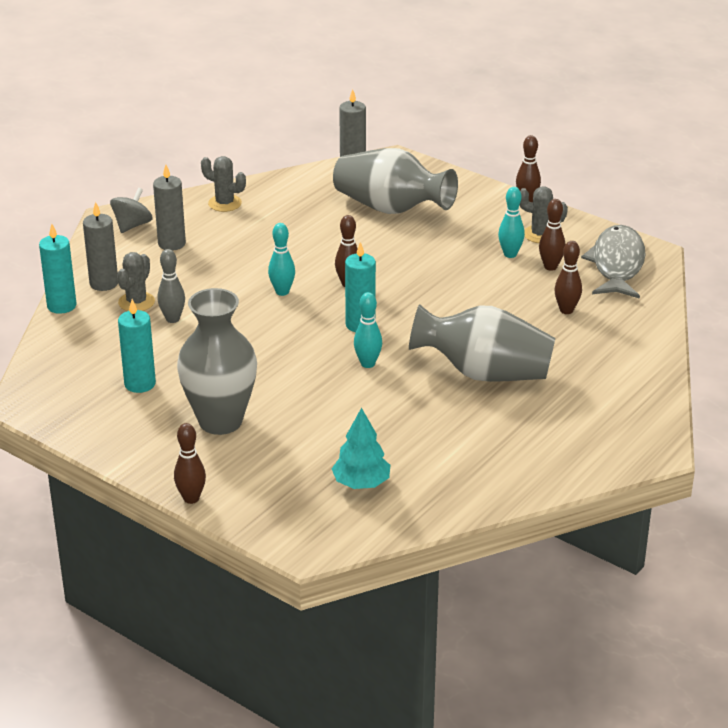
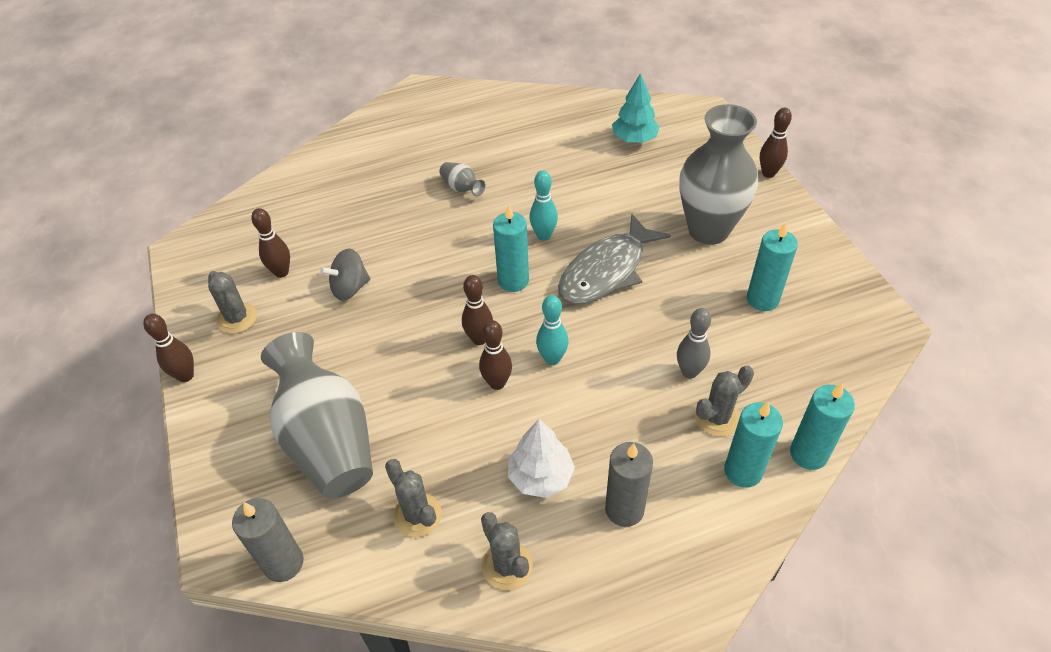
camera: 145 degrees left, 15 degrees up
grey candle [83,202,118,291] -> turquoise candle [724,402,783,488]
grey spinning top [110,188,153,233] -> grey spinning top moved to [320,248,370,301]
grey vase [409,304,555,382] -> grey vase [439,162,485,197], size x0.41
turquoise bowling pin [498,187,525,258] -> none
brown bowling pin [555,241,582,314] -> brown bowling pin moved to [479,320,512,390]
grey fish [581,225,646,299] -> grey fish moved to [558,213,671,304]
none -> grey cactus [385,459,442,537]
none -> white tree [508,419,575,498]

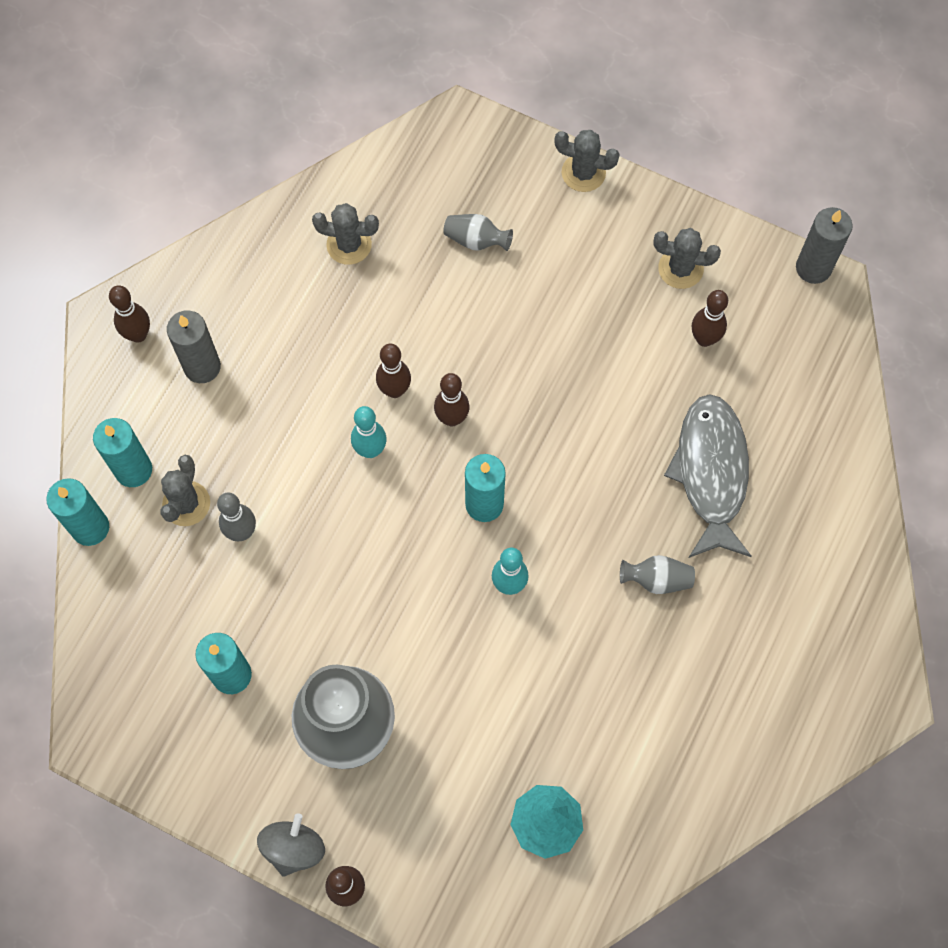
camera: 135 degrees right, 20 degrees up
brown bowling pin [143,314,194,382] -> brown bowling pin moved to [109,285,150,343]
grey candle [232,498,303,582] -> grey candle moved to [796,207,853,284]
grey vase [261,332,373,498] -> grey vase [443,214,513,251], size x0.41
grey spinning top [320,248,370,301] -> grey spinning top moved to [257,813,325,877]
grey cactus [481,512,533,590] -> grey cactus moved to [554,130,620,192]
white tree [508,419,575,498] -> none
grey fish [558,213,671,304] -> grey fish moved to [664,394,752,558]

